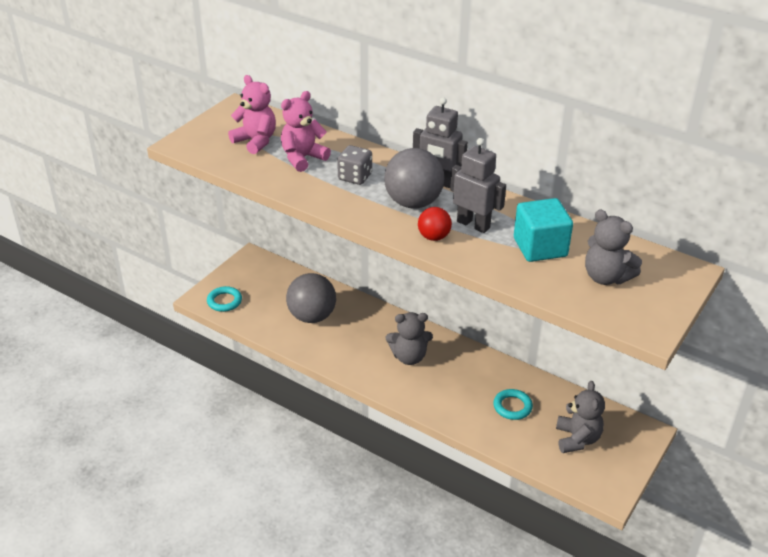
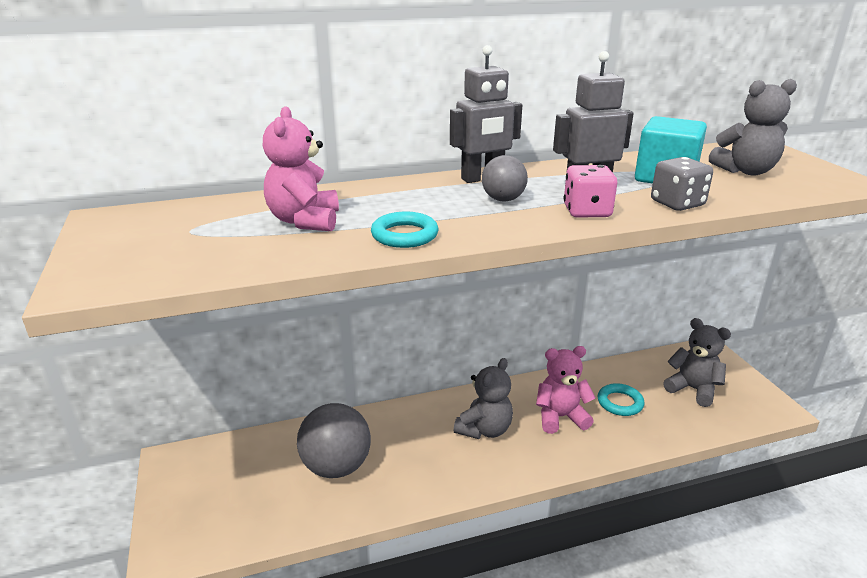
camera: 50 degrees left, 10 degrees down
turquoise ring [207,286,242,312] -> turquoise ring moved to [371,212,438,248]
pink teddy bear [228,75,276,154] -> pink teddy bear moved to [536,346,596,434]
grey dice [337,145,372,185] -> grey dice moved to [651,157,713,211]
grey ball [384,148,444,209] -> grey ball [482,155,528,201], size x0.54
red ball [418,207,452,241] -> pink dice [564,165,617,218]

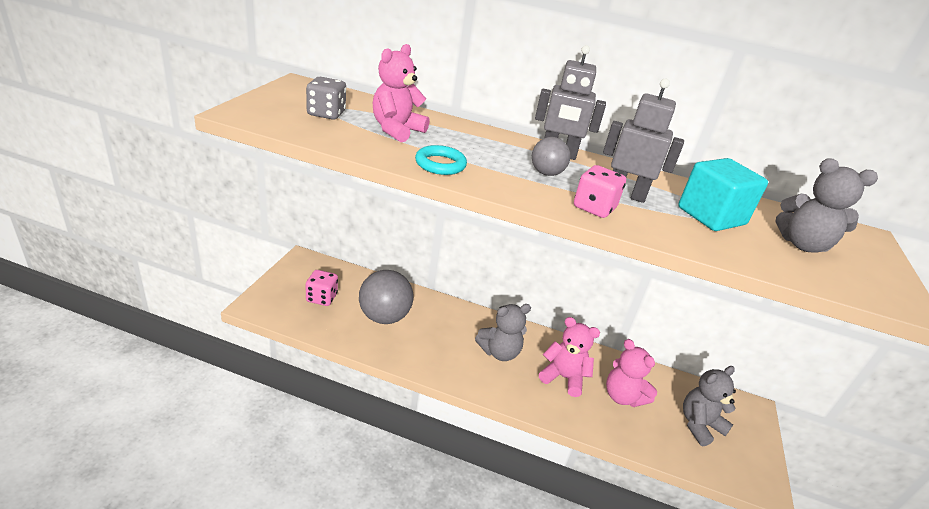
camera: 30 degrees right, 5 degrees up
turquoise ring [598,383,644,416] -> pink teddy bear [606,339,657,407]
grey dice [651,157,713,211] -> grey dice moved to [306,77,346,120]
grey teddy bear [663,318,731,407] -> grey teddy bear turned 105 degrees counterclockwise [683,366,736,446]
none -> pink dice [306,270,338,306]

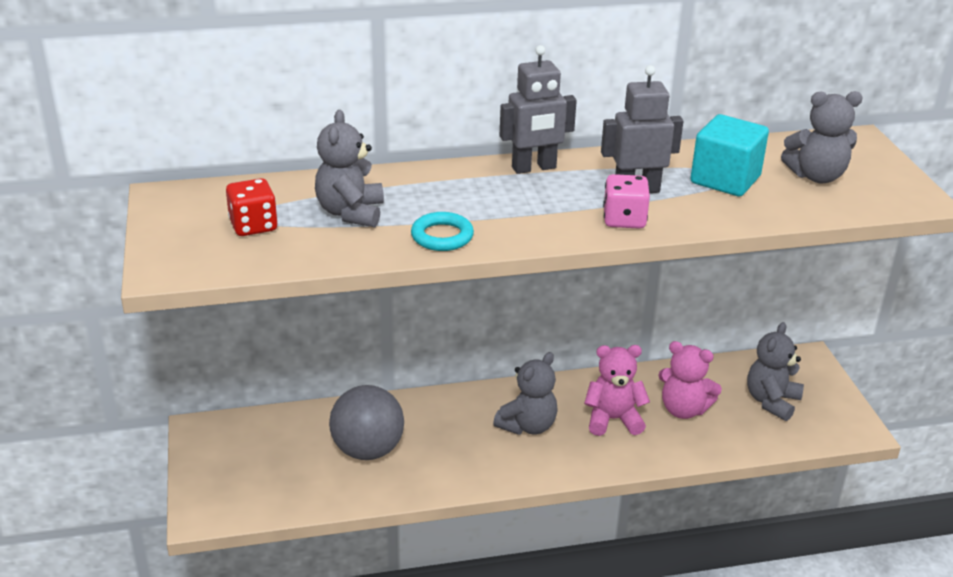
camera: 25 degrees left, 0 degrees up
grey dice [306,77,346,120] -> red dice [226,178,278,236]
pink dice [306,270,338,306] -> none
pink teddy bear [373,44,429,142] -> grey teddy bear [315,110,384,227]
grey ball [532,137,570,176] -> none

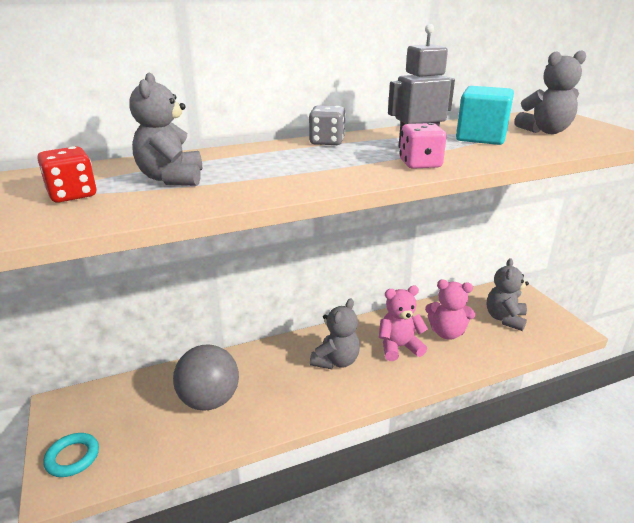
camera: 10 degrees left, 5 degrees down
turquoise ring [411,212,474,251] -> turquoise ring moved to [43,433,99,477]
grey robot [500,45,577,174] -> grey dice [309,105,346,146]

